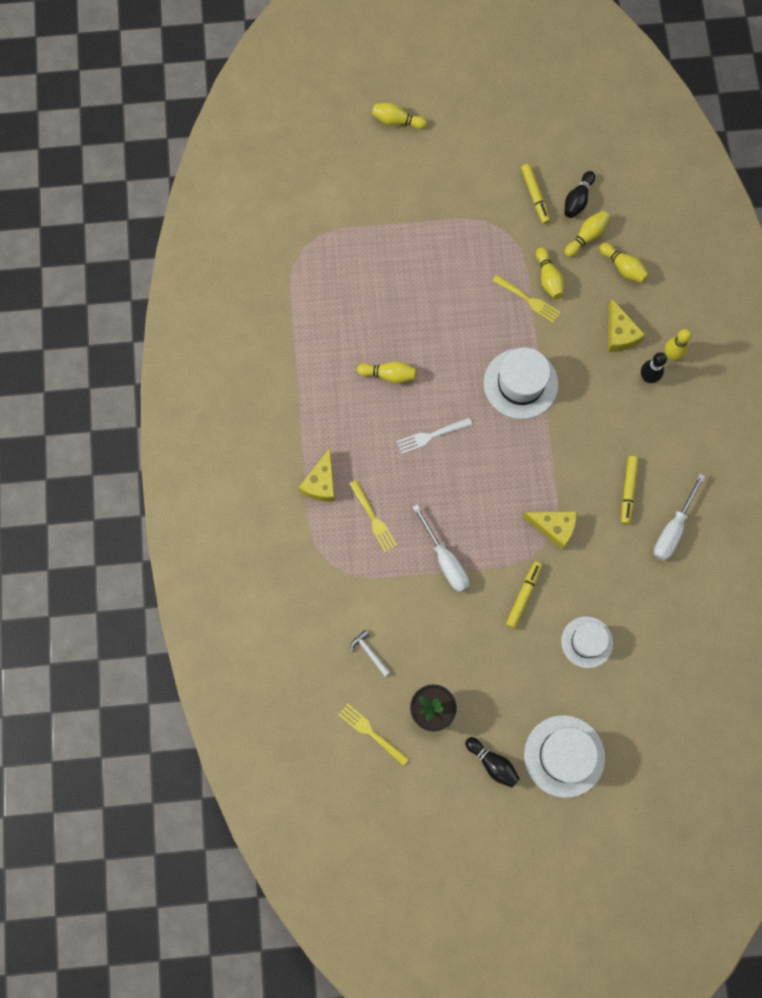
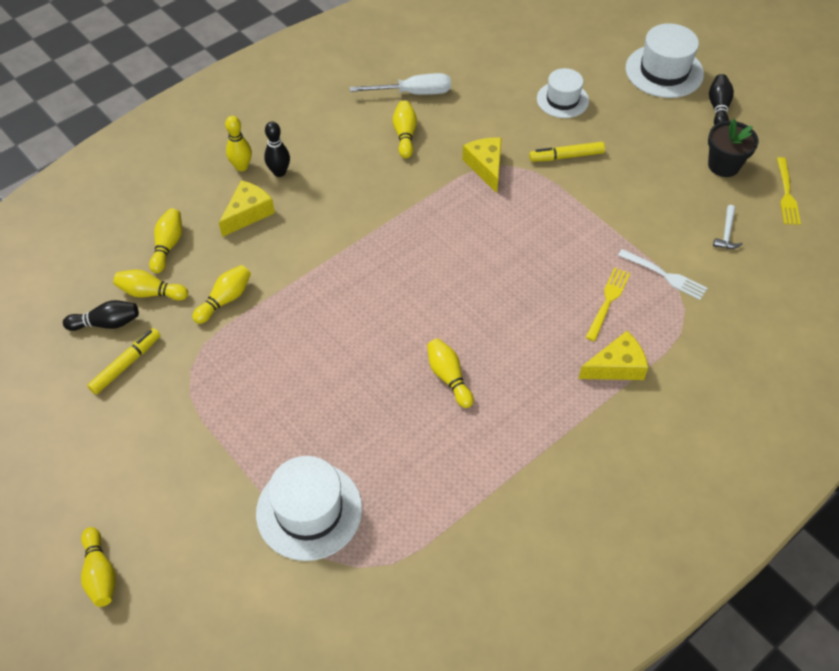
camera: 125 degrees left, 20 degrees down
white fork [397,418,472,454] -> white fork moved to [618,249,707,300]
white screwdriver [412,504,470,592] -> none
white hat [484,347,559,419] -> white hat moved to [256,456,362,561]
yellow fork [492,275,561,323] -> none
yellow marker [621,456,639,524] -> yellow bowling pin [393,100,417,158]

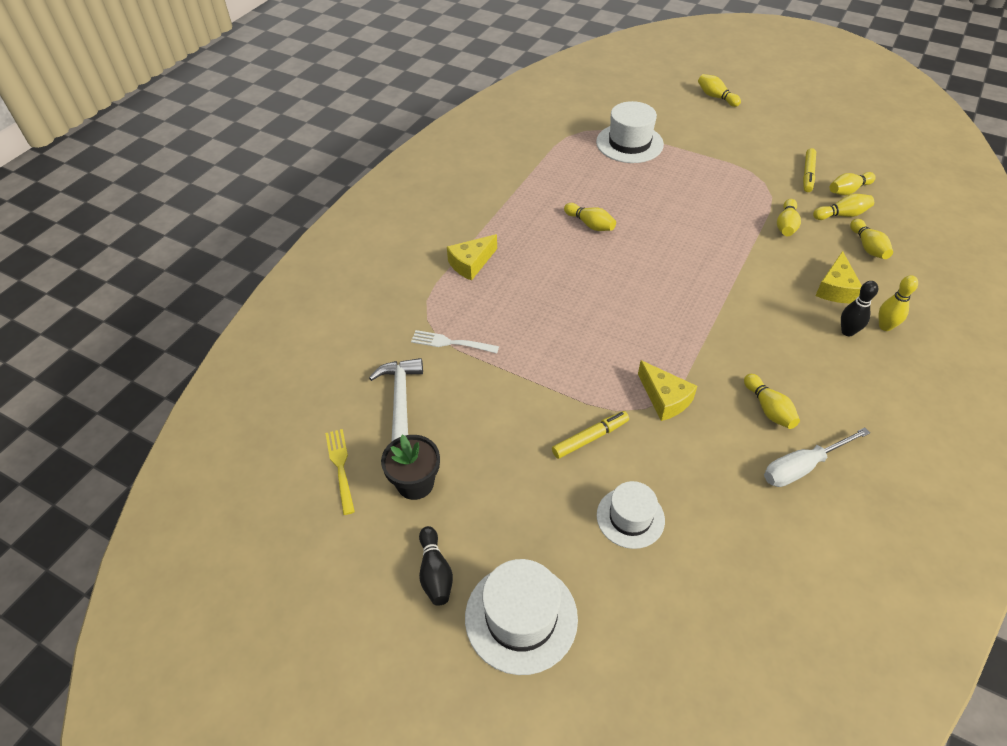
camera: 160 degrees right, 5 degrees down
black bowling pin [63,300,139,331] -> yellow bowling pin [830,172,876,196]
yellow fork [585,268,630,341] -> none
white hammer [713,205,743,249] -> white hammer [369,358,423,442], size x1.91

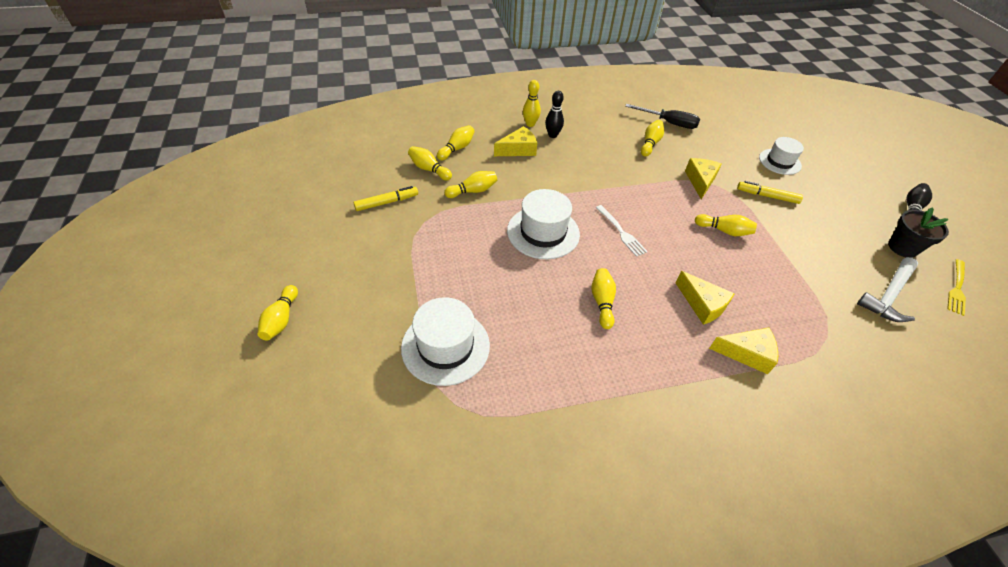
camera: 135 degrees left, 0 degrees up
white fork [411,330,499,353] -> white fork moved to [596,205,648,257]
white hat [465,559,578,675] -> white hat moved to [507,189,580,259]
white screwdriver [764,428,870,487] -> black screwdriver [625,104,700,129]
yellow bowling pin [830,172,876,196] -> yellow bowling pin moved to [695,214,757,236]
none -> yellow cheese [676,271,735,325]

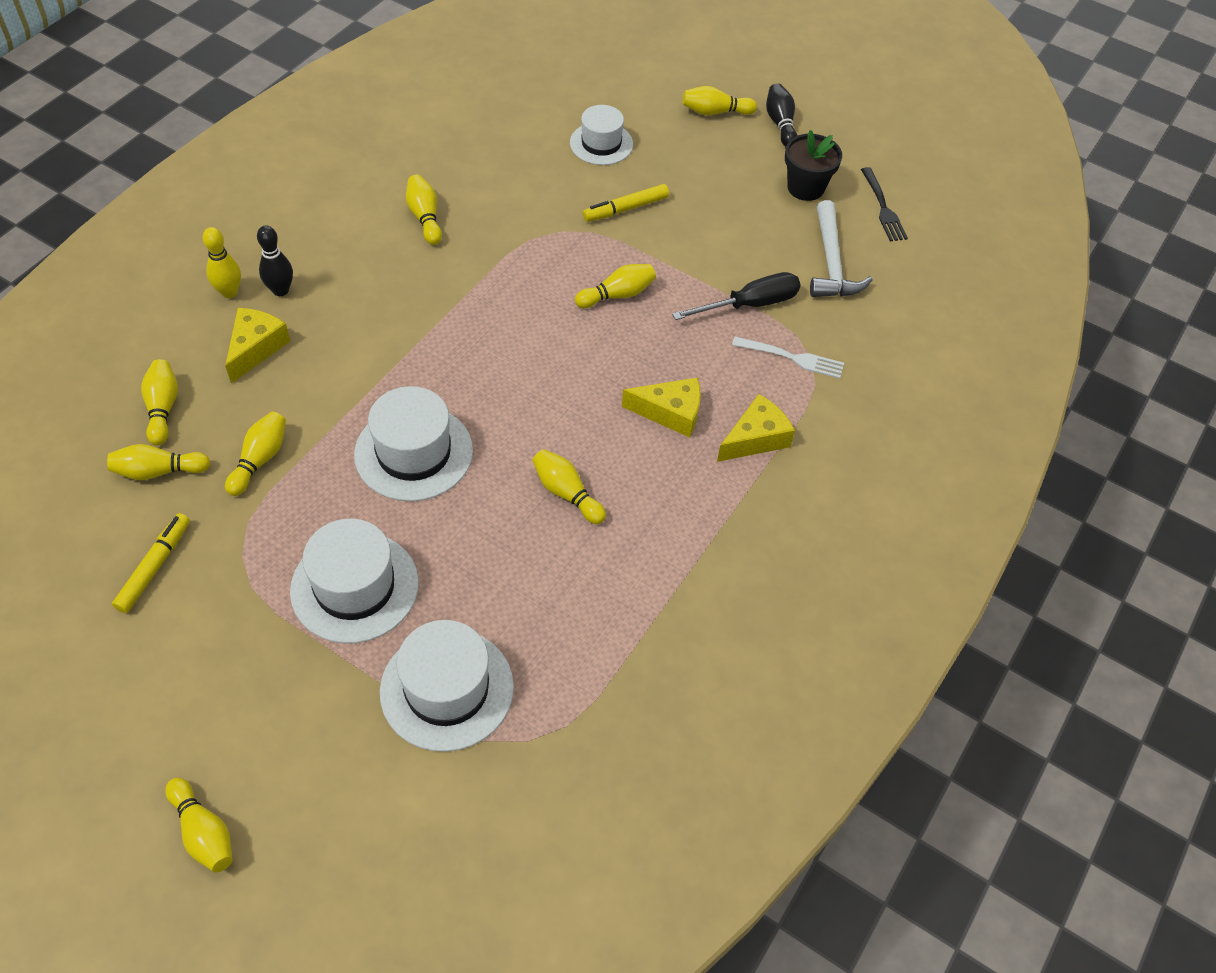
camera: 45 degrees left, 5 degrees up
white fork [596,205,648,257] -> white fork moved to [732,337,844,379]
black screwdriver [625,104,700,129] -> black screwdriver moved to [672,272,801,320]
yellow cheese [685,158,722,200] -> none
yellow fork [947,259,966,316] -> black fork [861,167,908,242]
none -> white hat [290,519,419,643]
none -> yellow bowling pin [683,86,757,115]

